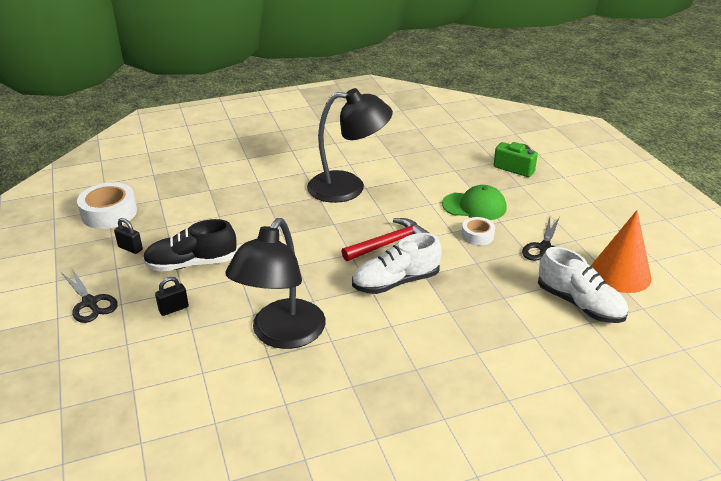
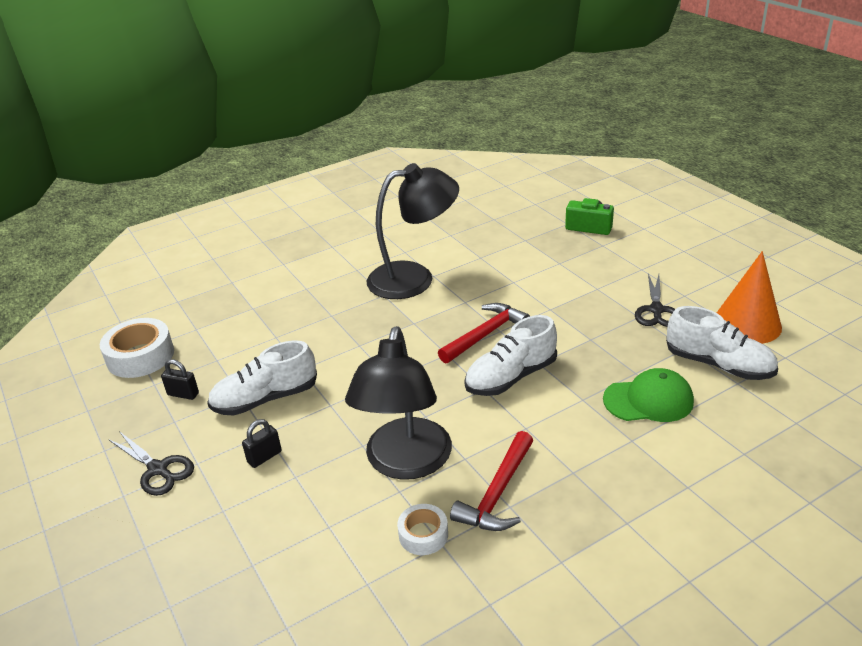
camera: 10 degrees left, 0 degrees up
black shoe [143,219,237,272] -> white shoe [207,340,317,416]
green cap [442,185,507,220] -> green cap moved to [603,368,694,422]
white tape [462,217,495,245] -> white tape moved to [397,504,448,555]
none -> red hammer [450,431,533,531]

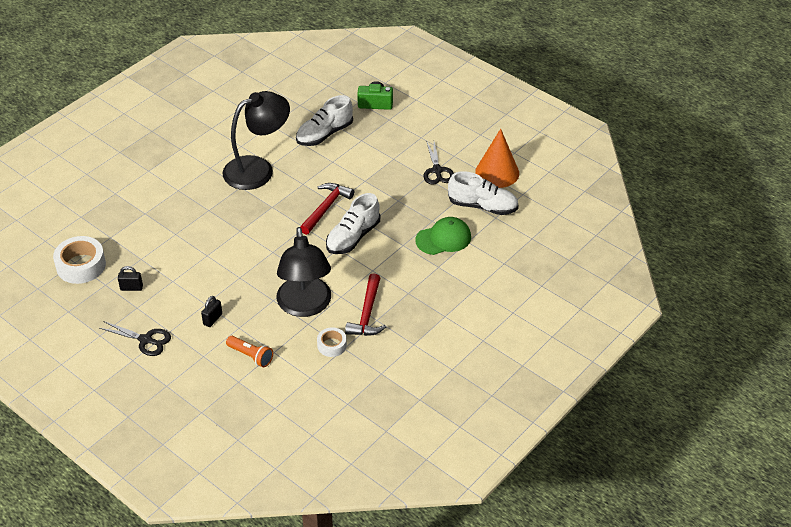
camera: 20 degrees left, 10 degrees up
white shoe [207,340,317,416] -> white shoe moved to [296,95,353,146]
none -> orange flashlight [226,336,273,367]

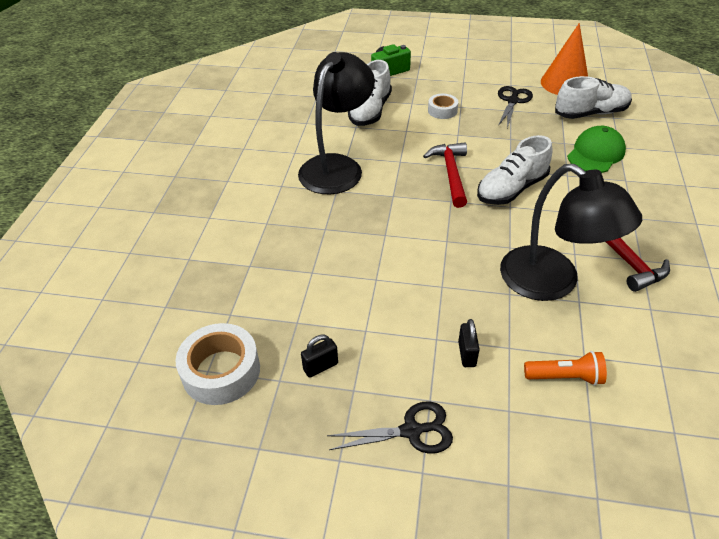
camera: 30 degrees left, 0 degrees up
white tape [317,327,347,357] -> white tape moved to [428,94,458,119]
white shoe [326,193,380,254] -> white shoe turned 45 degrees clockwise [477,135,552,205]
black scissors [424,141,454,185] -> black scissors turned 120 degrees counterclockwise [498,86,533,128]

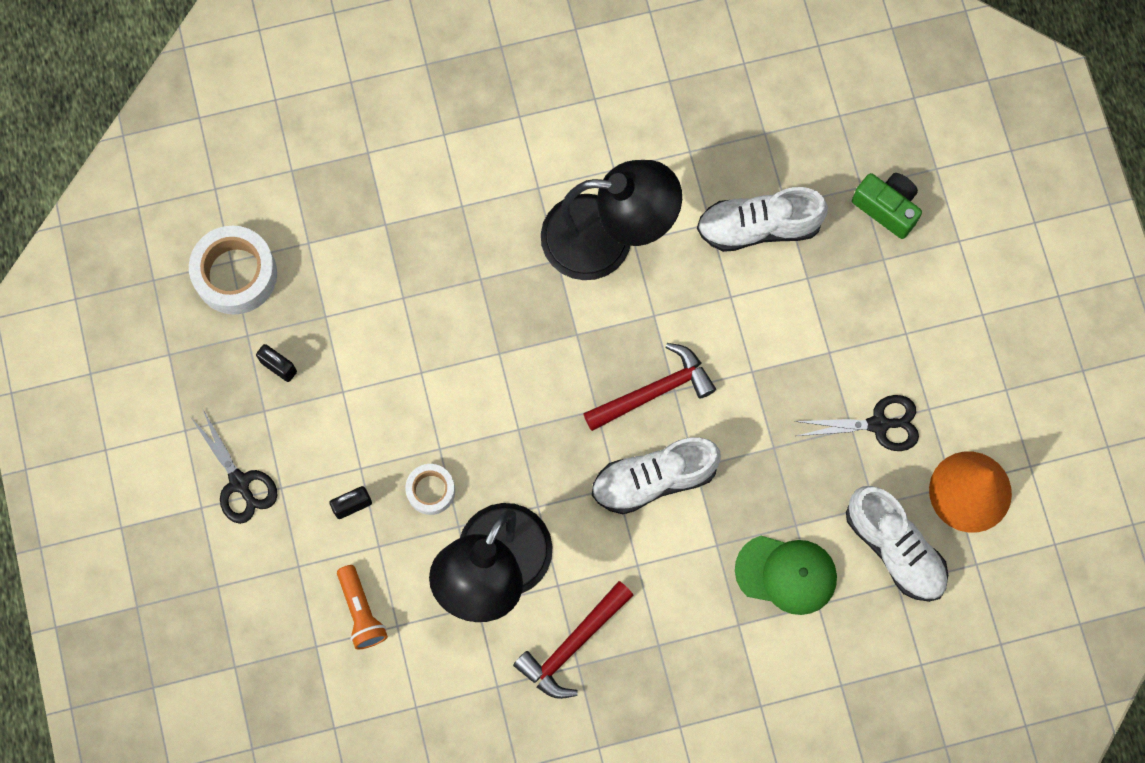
camera: 65 degrees right, 30 degrees up
white tape [428,94,458,119] -> white tape moved to [405,464,455,515]
white shoe [477,135,552,205] -> white shoe turned 45 degrees counterclockwise [592,437,721,514]

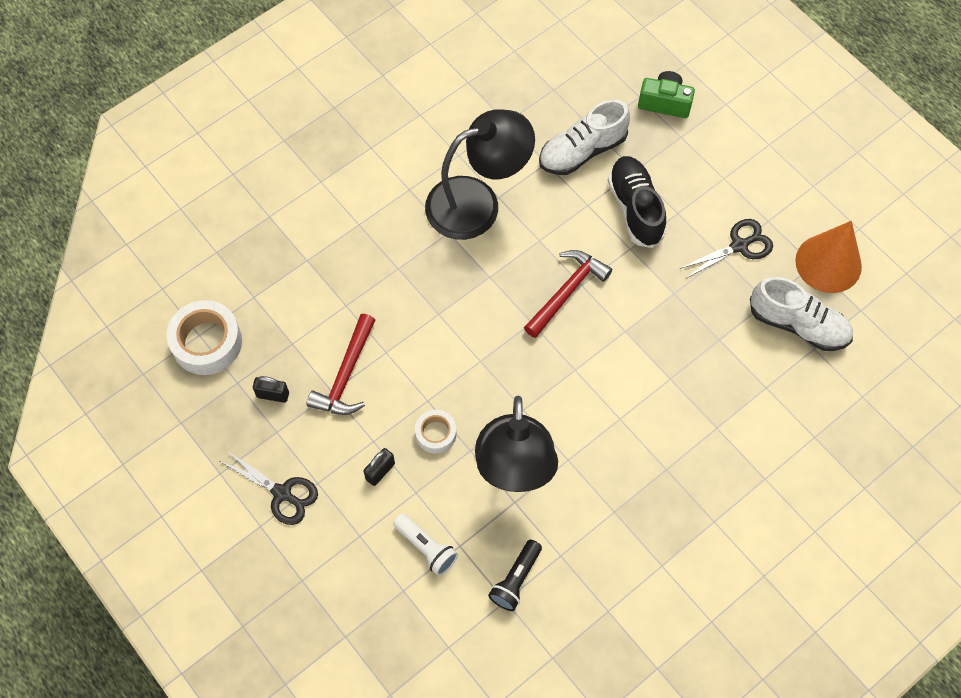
camera: 25 degrees left, 10 degrees down
orange flashlight [337,565,388,650] -> white flashlight [393,513,458,576]
red hammer [513,581,633,699] -> red hammer moved to [307,314,375,415]
white shoe [592,437,721,514] -> none
green cap [735,536,837,615] -> none
none -> black flashlight [488,540,542,611]
none -> black shoe [608,156,666,248]

